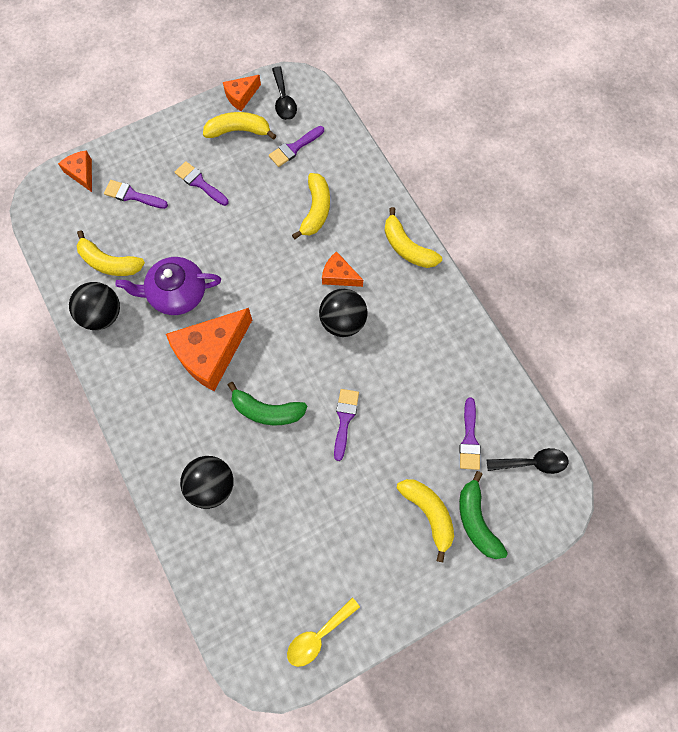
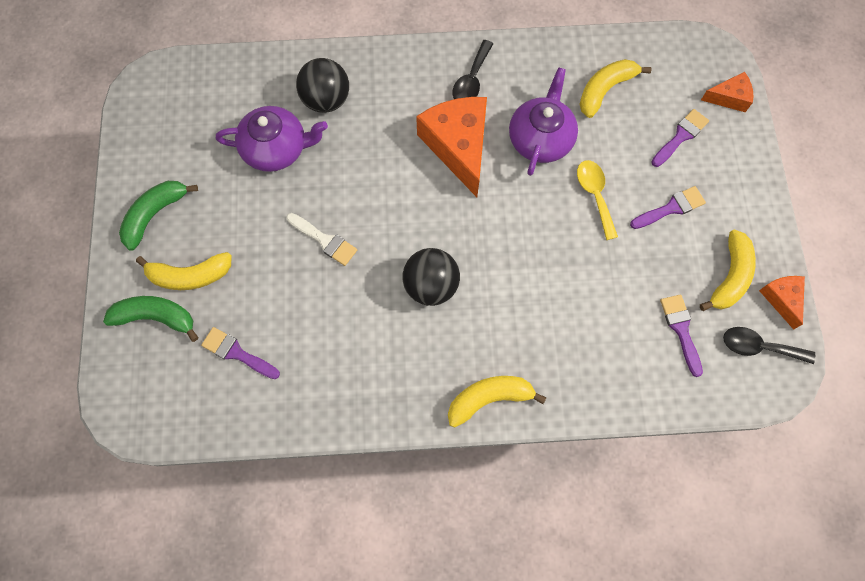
camera: 115 degrees right, 0 degrees up
black ball [69,282,120,330] -> none
green banana [228,382,307,425] -> green banana moved to [119,181,198,251]
yellow spoon [287,597,360,667] -> yellow spoon moved to [577,160,618,240]
yellow banana [292,173,330,239] -> none
orange cheese [322,251,363,287] -> none
purple brush [334,389,359,461] -> white brush [286,213,357,266]
black spoon [487,448,569,474] -> black spoon moved to [453,40,493,99]
none -> purple teapot [216,106,328,172]

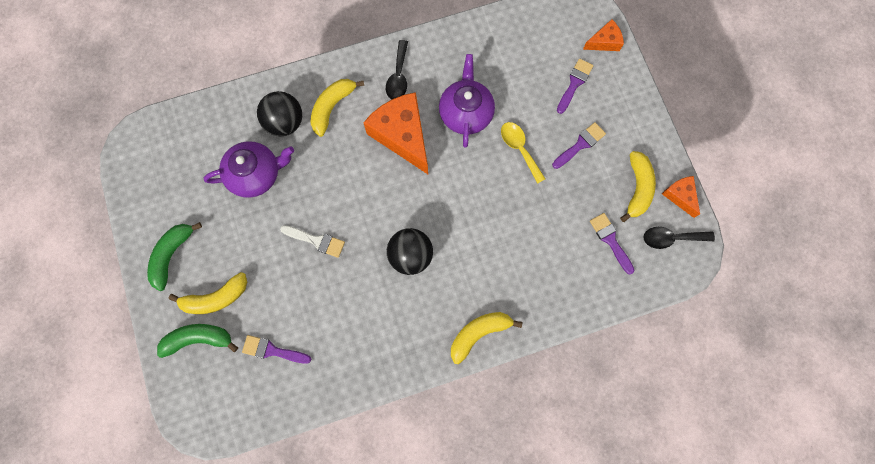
camera: 15 degrees left, 5 degrees up
yellow banana [579,59,651,118] -> yellow banana moved to [311,79,364,137]

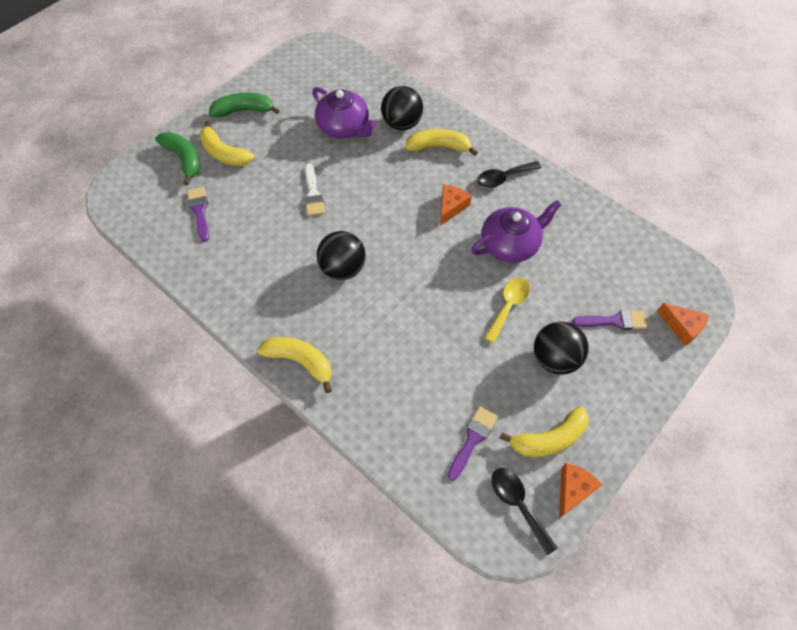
camera: 60 degrees right, 15 degrees down
orange cheese [363,92,428,174] -> orange cheese [440,184,472,226], size x0.51
purple brush [552,122,606,169] -> black ball [534,321,589,375]

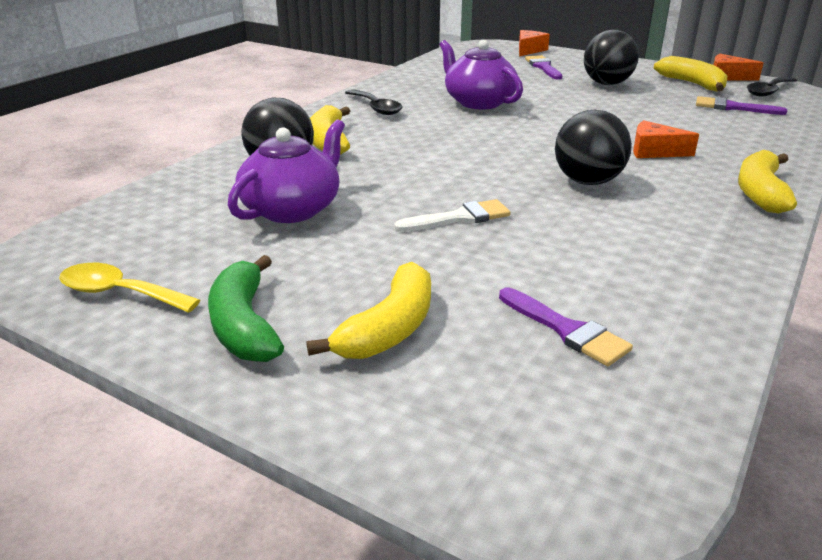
camera: 100 degrees left, 30 degrees down
green banana [155,132,201,185] -> none
purple brush [187,187,209,242] -> purple brush turned 105 degrees counterclockwise [499,287,633,366]
orange cheese [440,184,472,226] -> orange cheese moved to [633,120,699,158]
yellow spoon [484,277,530,343] -> yellow spoon moved to [59,263,200,313]

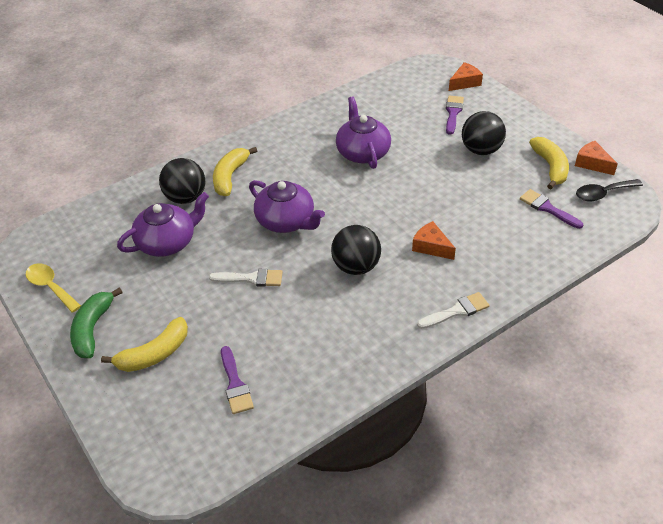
camera: 25 degrees right, 15 degrees up
black spoon [345,89,403,115] -> none
yellow banana [738,150,797,213] -> white brush [417,292,490,329]
none -> purple teapot [249,180,325,233]

